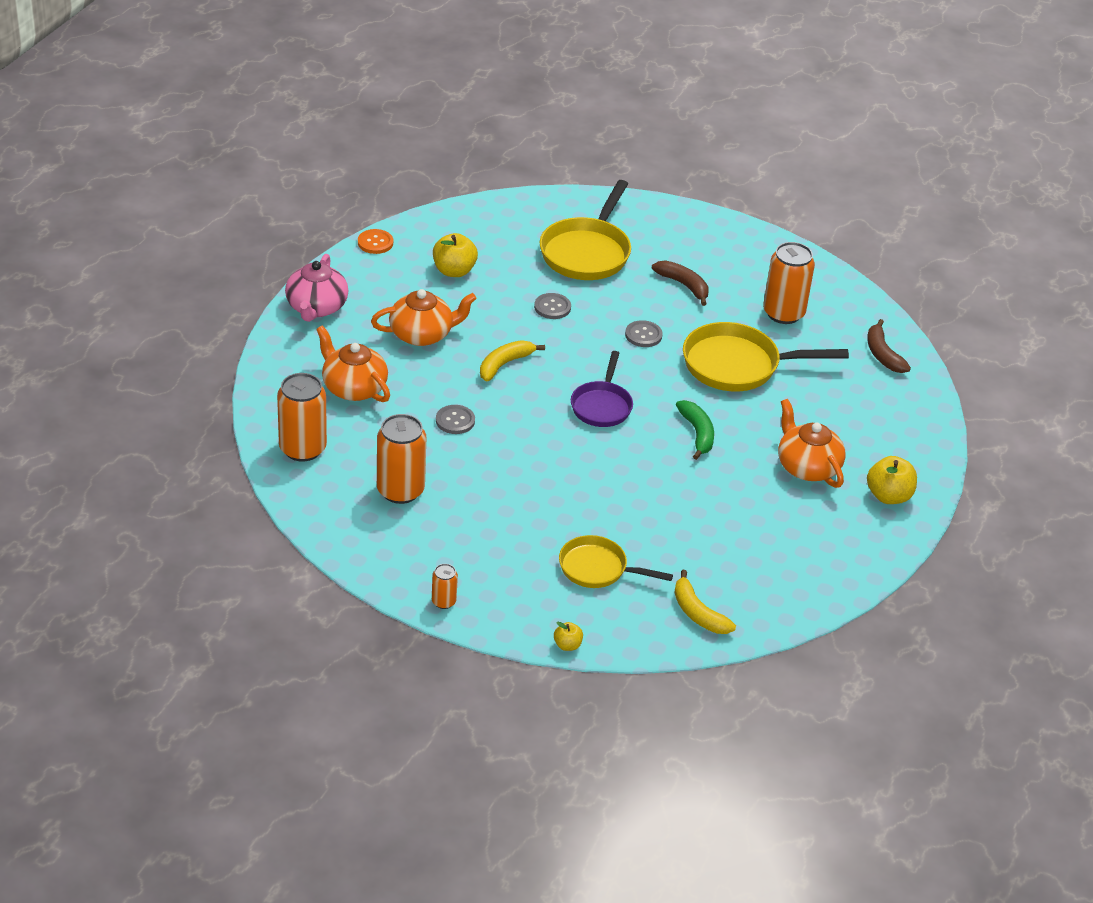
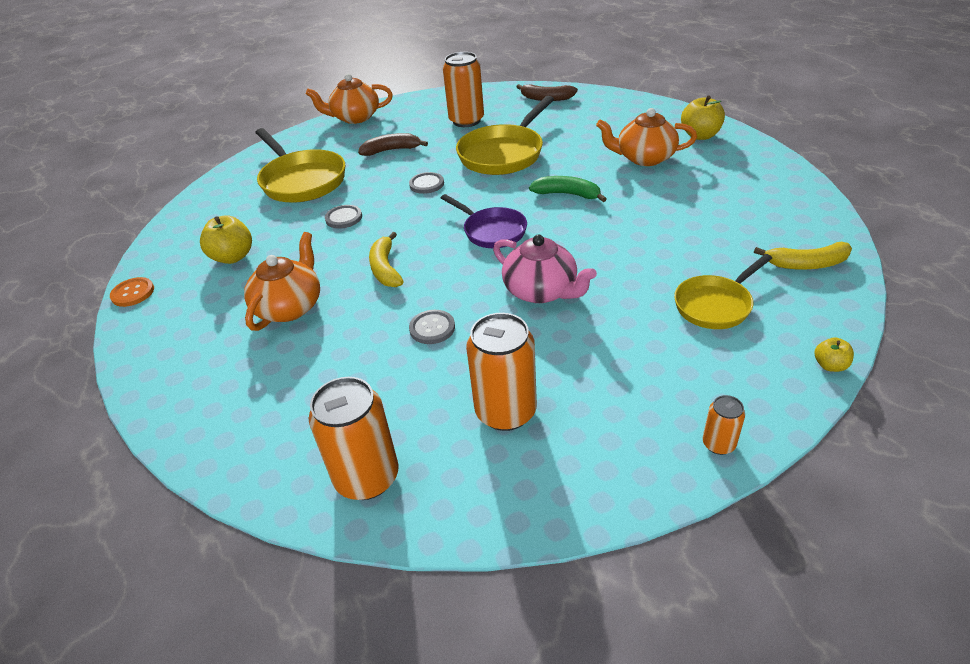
camera: 50 degrees left, 0 degrees up
pink teapot [285,254,349,322] -> pink teapot moved to [493,234,597,303]
orange teapot [316,326,390,402] -> orange teapot moved to [306,74,393,124]

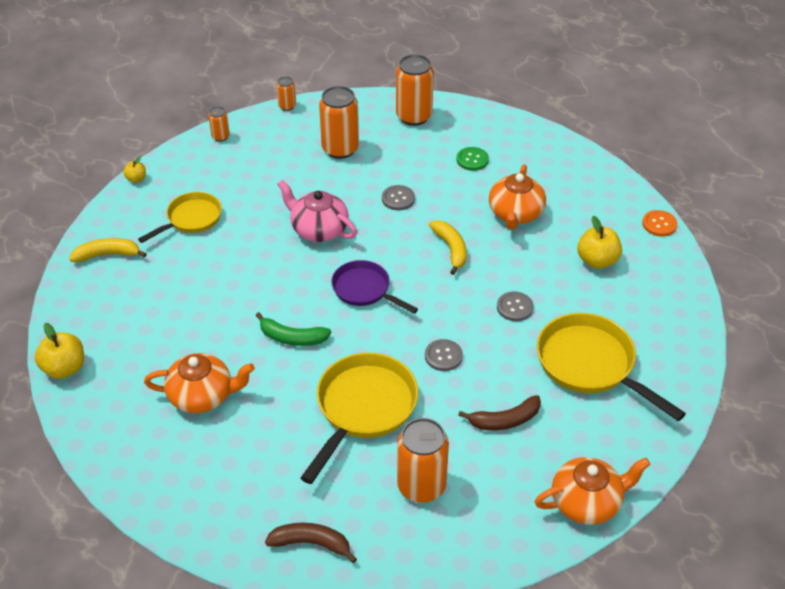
camera: 170 degrees right, 5 degrees up
yellow apple [681,95,725,140] -> yellow apple moved to [35,323,84,379]
none -> orange can [277,77,296,111]
none -> green button [457,147,489,171]

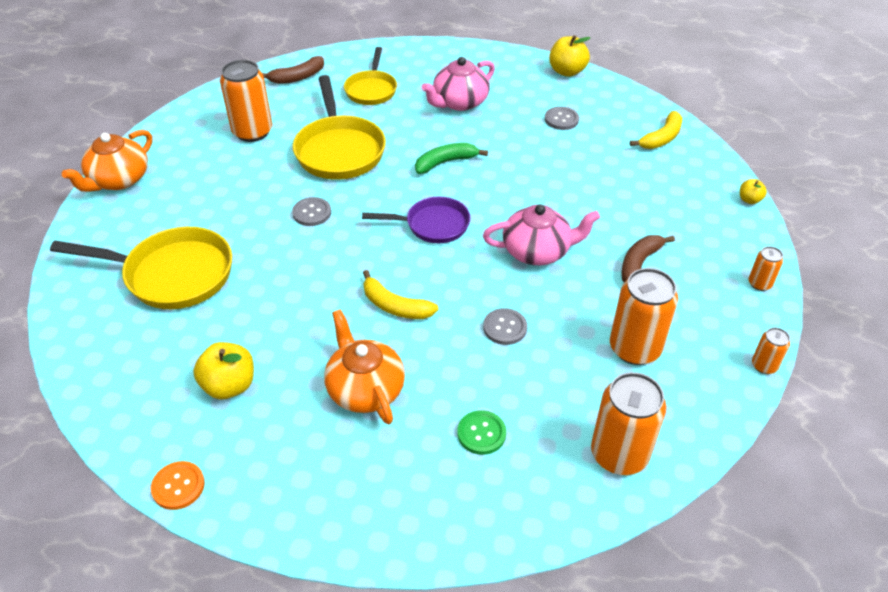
camera: 140 degrees right, 0 degrees up
yellow pan [138,192,222,243] -> yellow pan moved to [344,47,397,105]
orange teapot [144,353,255,413] -> pink teapot [422,57,495,111]
brown banana [458,395,541,430] -> brown banana moved to [621,235,675,282]
grey button [497,292,534,321] -> grey button moved to [545,107,579,130]

